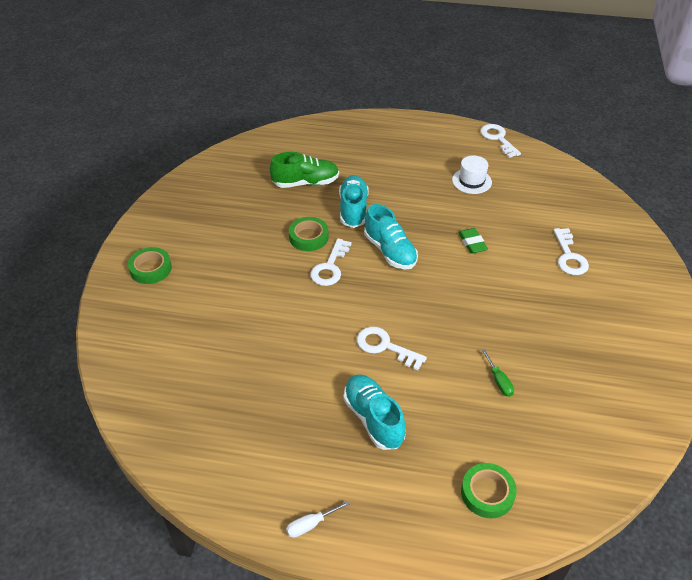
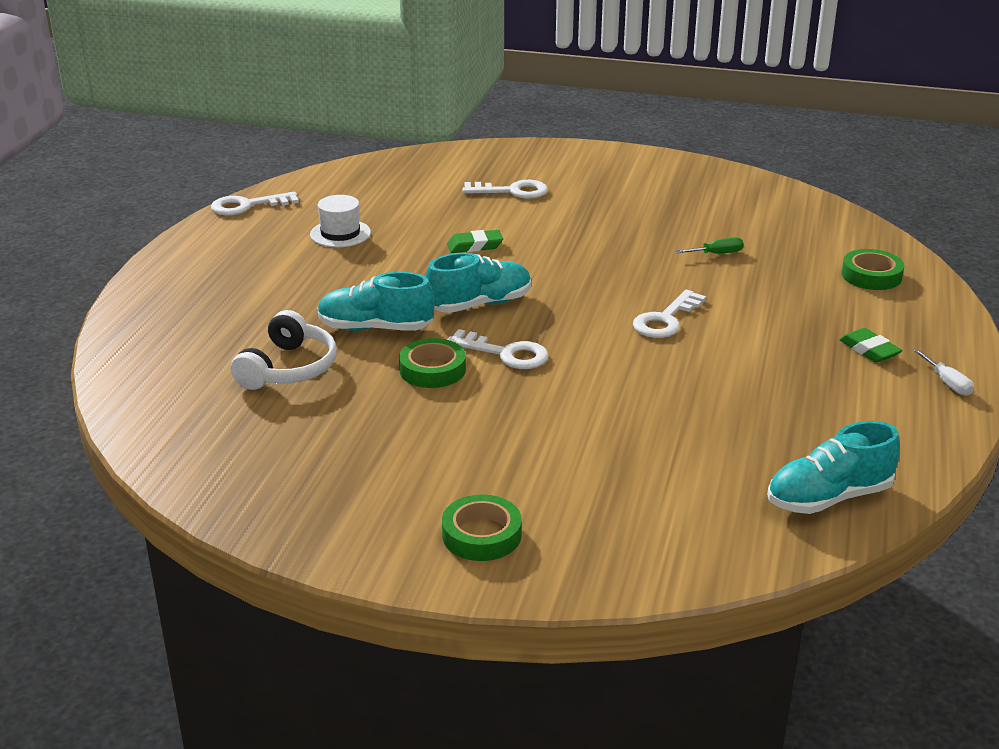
camera: 85 degrees left, 15 degrees down
green shoe [270,152,339,188] -> white headphones [231,310,337,390]
turquoise shoe [344,374,406,450] -> turquoise shoe moved to [767,421,900,514]
none -> green eraser [839,328,903,363]

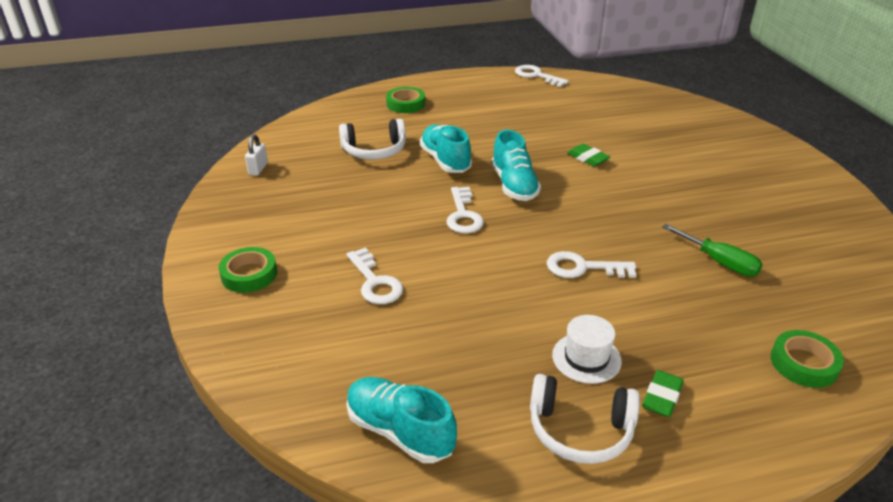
camera: 60 degrees right, 5 degrees up
white hat [310,195,371,247] -> white hat moved to [552,315,622,384]
green tape [399,338,466,388] -> green tape moved to [386,87,425,113]
turquoise shoe [425,252,531,313] -> turquoise shoe turned 45 degrees clockwise [491,130,541,201]
white key [462,180,548,199] -> white key moved to [347,247,403,304]
green screwdriver [675,237,744,254] -> green screwdriver [662,224,763,276], size x1.57
white screwdriver [913,349,974,396] -> none
none -> white padlock [245,134,268,176]
none -> white headphones [530,374,640,464]

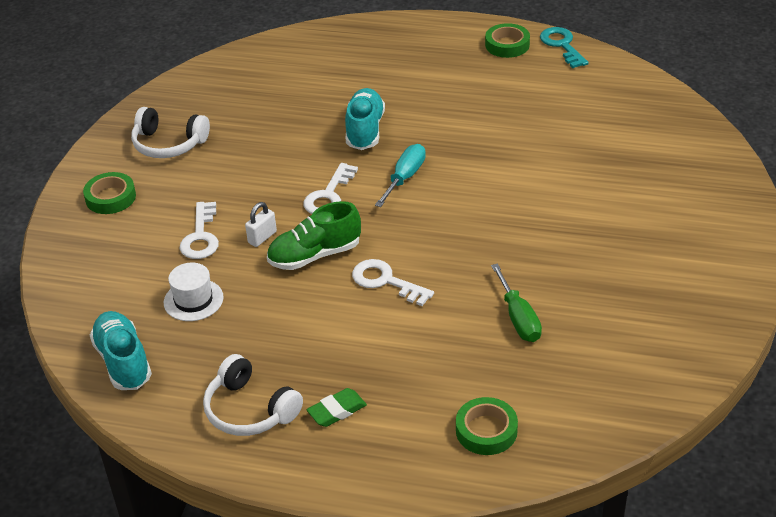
camera: 30 degrees right, 5 degrees up
white padlock [245,134,268,176] -> white padlock moved to [245,202,277,247]
white headphones [339,119,406,160] -> white headphones moved to [131,107,210,158]
green tape [386,87,425,113] -> green tape moved to [485,23,530,58]
turquoise shoe [491,130,541,201] -> turquoise screwdriver [375,144,426,207]
white key [515,65,569,87] -> turquoise key [540,27,589,68]
white hat [552,315,622,384] -> white hat moved to [164,263,224,321]
green eraser [567,144,610,167] -> none
none -> green shoe [267,201,361,270]

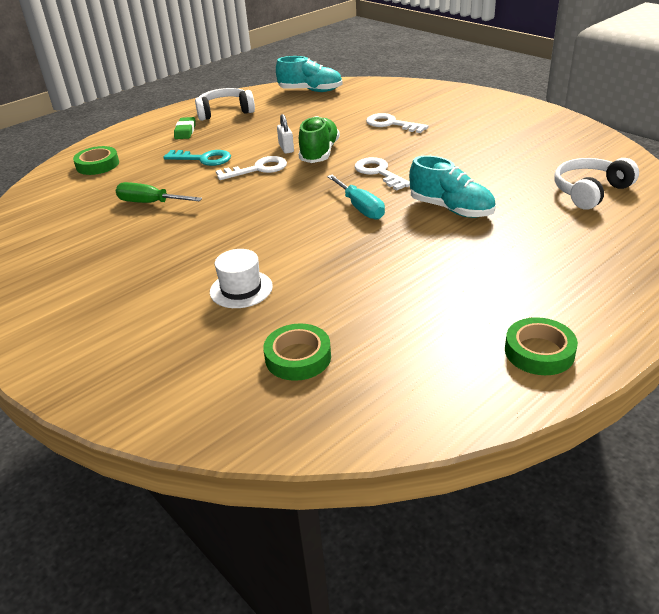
camera: 125 degrees right, 5 degrees down
green tape [83,172,136,214] -> green tape moved to [263,323,331,381]
white headphones [131,107,210,158] -> white headphones moved to [554,158,639,209]
white hat [164,263,224,321] -> white hat moved to [210,249,273,308]
white padlock [245,202,277,247] -> white padlock moved to [277,114,294,154]
turquoise key [540,27,589,68] -> turquoise key moved to [164,150,231,166]

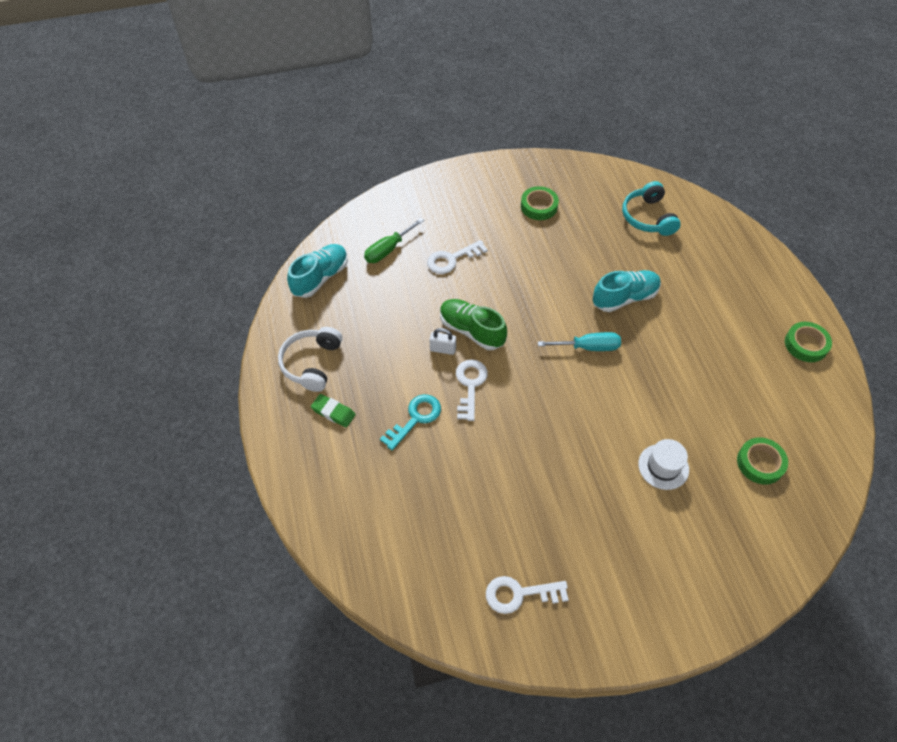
camera: 65 degrees left, 20 degrees up
green tape [73,146,119,175] -> green tape moved to [521,186,559,220]
green screwdriver [115,182,202,203] -> green screwdriver moved to [364,218,424,263]
white key [355,157,410,190] -> white key moved to [486,576,569,614]
white headphones [554,158,639,209] -> turquoise headphones [622,181,681,236]

